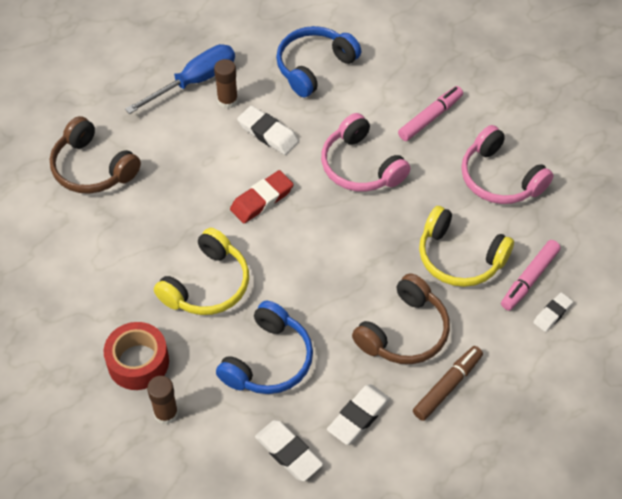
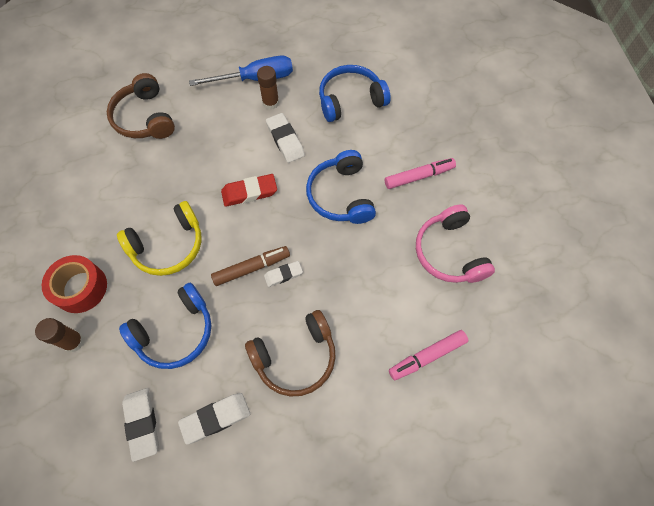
camera: 25 degrees right, 10 degrees up
pink headphones [321,113,410,192] -> blue headphones [306,150,376,224]
brown marker [413,346,483,421] -> brown marker moved to [211,246,290,286]
yellow headphones [419,206,514,287] -> none
white eraser [533,293,573,332] -> white eraser moved to [264,261,303,287]

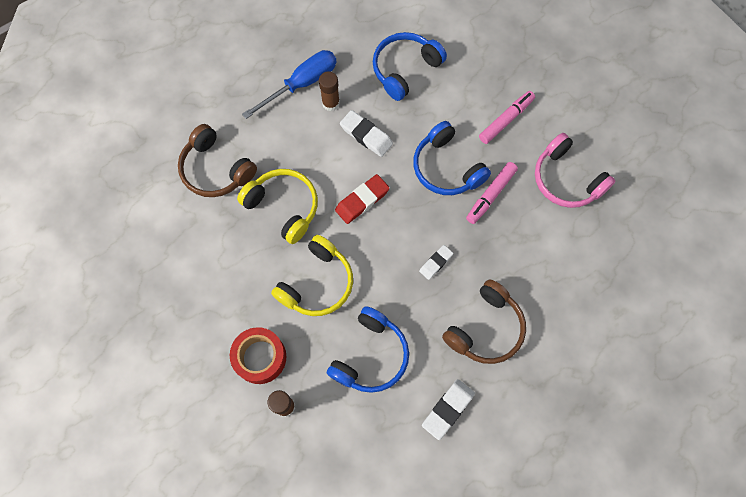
camera: 25 degrees left, 5 degrees up
white eraser [122,388,159,462] -> none
brown marker [211,246,290,286] -> none
pink marker [389,330,468,380] -> pink marker moved to [466,162,518,224]
none -> yellow headphones [237,169,318,244]

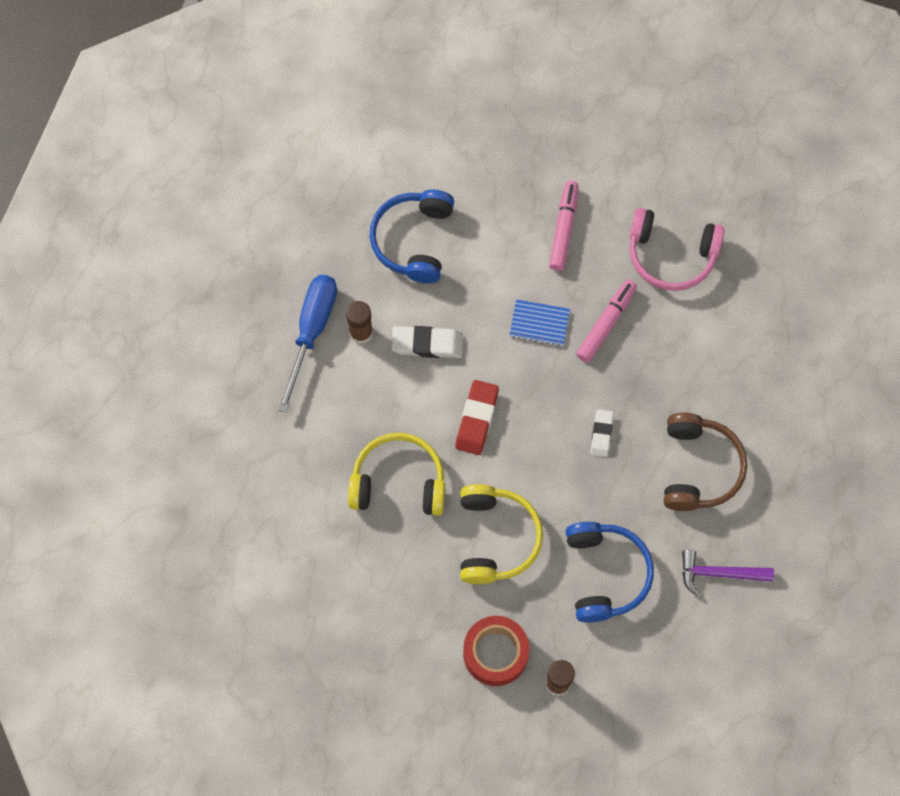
camera: 35 degrees left, 0 degrees up
brown headphones [178,124,257,197] -> none
blue headphones [413,121,491,195] -> blue notebook [509,299,570,346]
white eraser [422,379,475,440] -> purple hammer [682,550,774,596]
pink marker [466,162,518,224] -> pink marker turned 150 degrees counterclockwise [576,280,637,363]

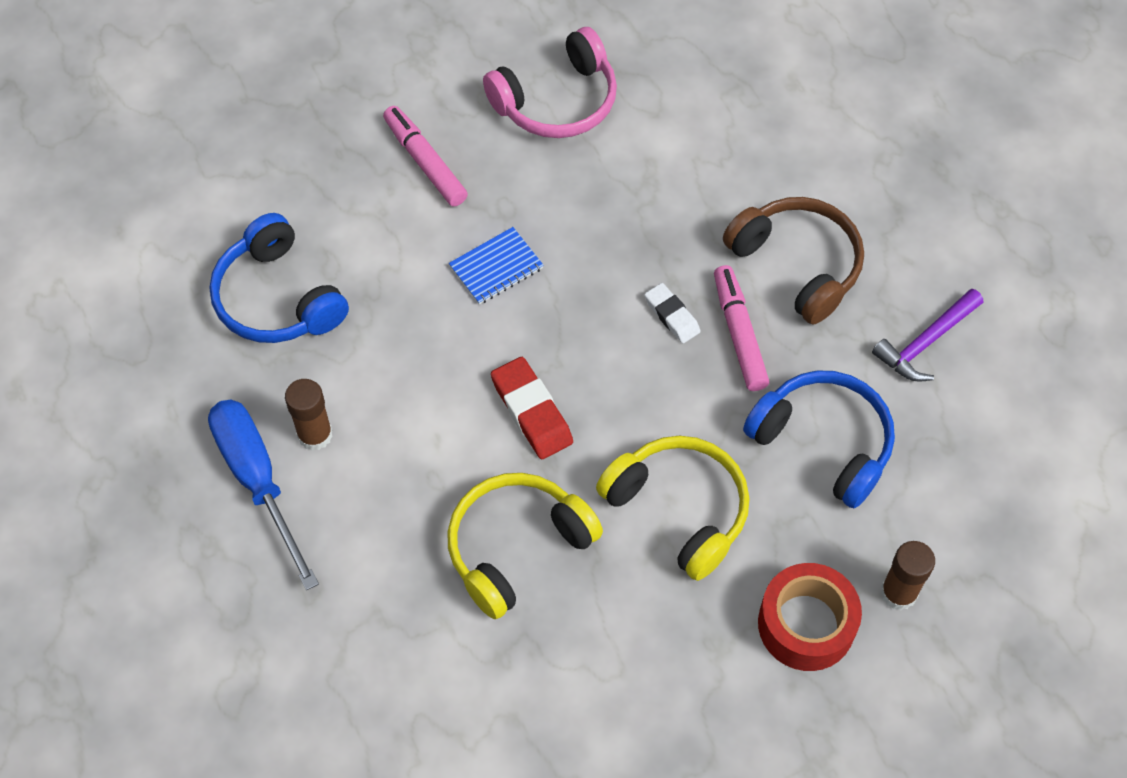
camera: 45 degrees left, 10 degrees down
white eraser [391,326,463,358] -> none
pink marker [576,280,637,363] -> pink marker moved to [714,265,769,391]

